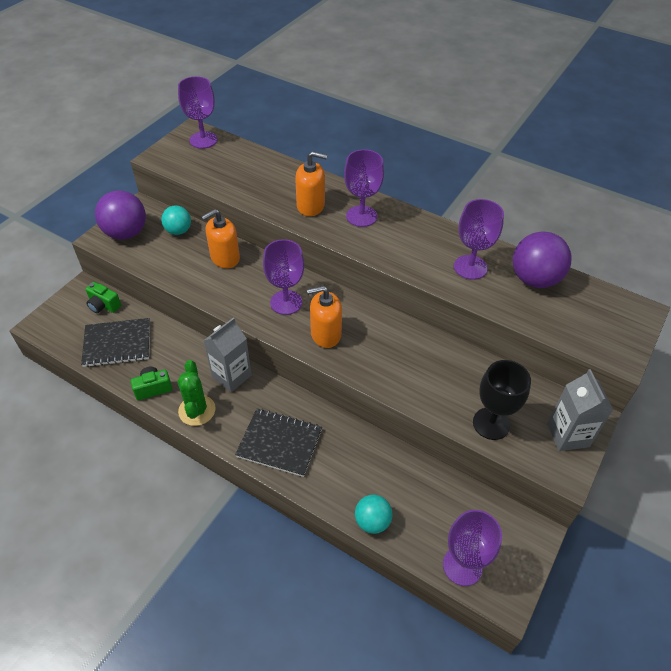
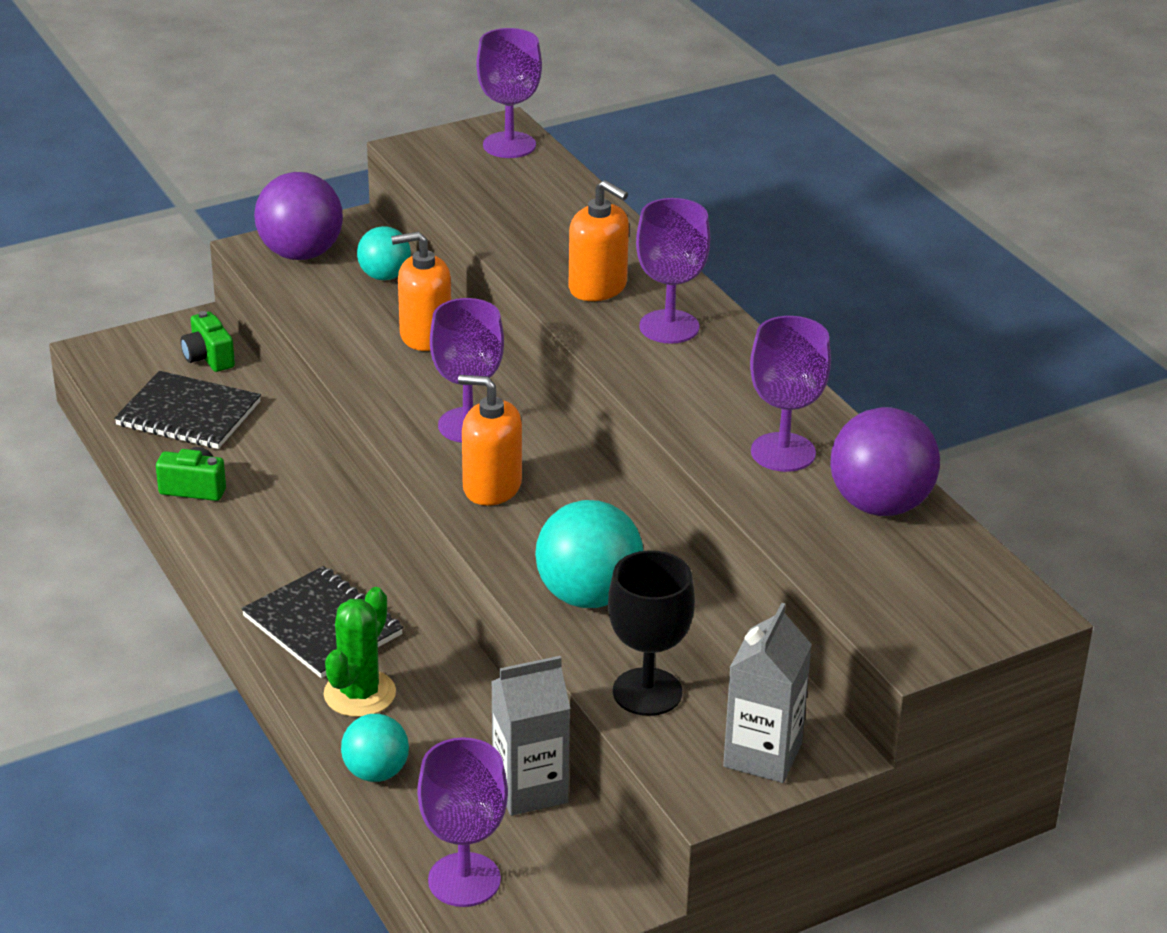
camera: 30 degrees right, 15 degrees down
green cactus [178,360,216,426] -> green cactus moved to [324,587,396,717]
grey carton [203,317,252,392] -> grey carton moved to [491,656,570,816]
none -> turquoise ball [535,500,643,608]

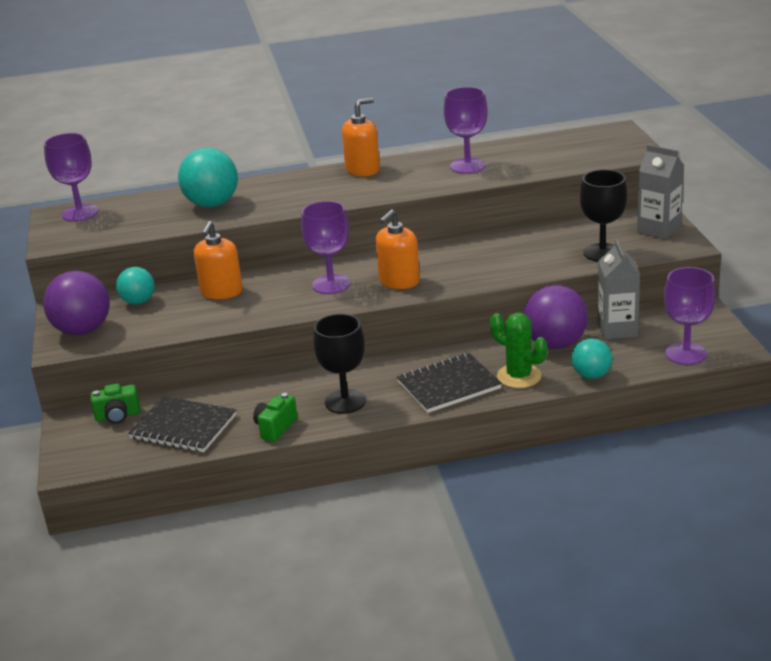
camera: 70 degrees left, 5 degrees down
black notebook [114,371,261,449] -> black notebook turned 75 degrees clockwise [128,396,236,452]
turquoise ball [535,500,643,608] -> turquoise ball moved to [178,148,238,207]
orange soap dispenser [569,180,629,301] -> orange soap dispenser moved to [342,98,380,176]
purple goblet [636,198,710,344] -> none
purple ball [830,407,940,516] -> purple ball moved to [523,285,588,349]
none -> black goblet [313,314,366,414]

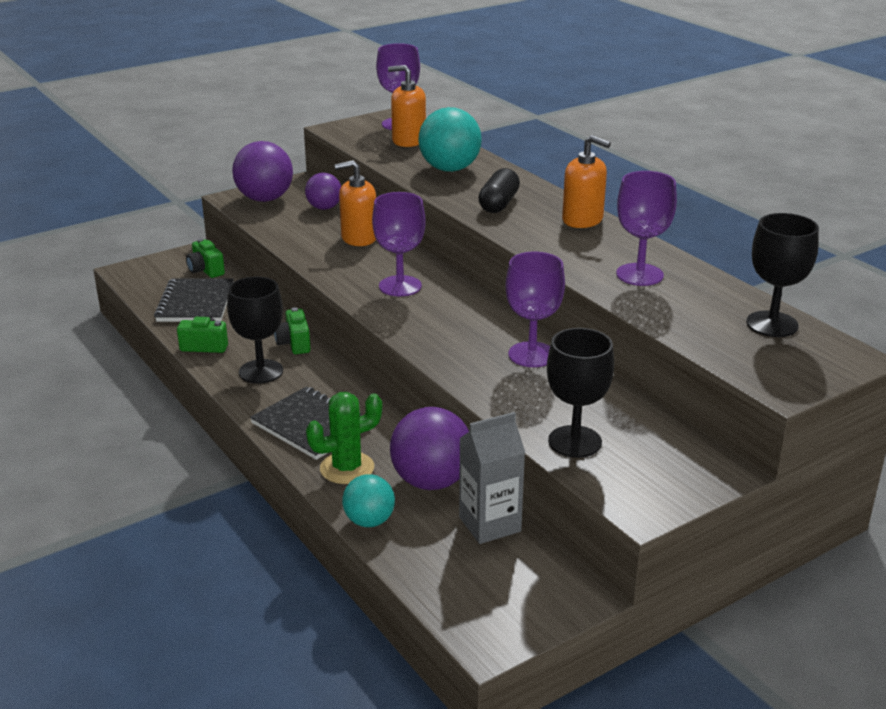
camera: 65 degrees right, 0 degrees up
turquoise ball [116,267,155,304] -> purple ball [305,173,341,210]
orange soap dispenser [376,209,420,289] -> orange soap dispenser moved to [388,65,426,147]
green cactus [490,313,547,388] -> green cactus turned 45 degrees clockwise [306,392,382,484]
grey carton [637,145,684,239] -> none
purple goblet [664,267,716,365] -> purple goblet moved to [506,252,565,367]
none -> green camera [274,307,311,354]
none -> black capsule [478,168,520,213]
none -> black goblet [746,213,819,337]

